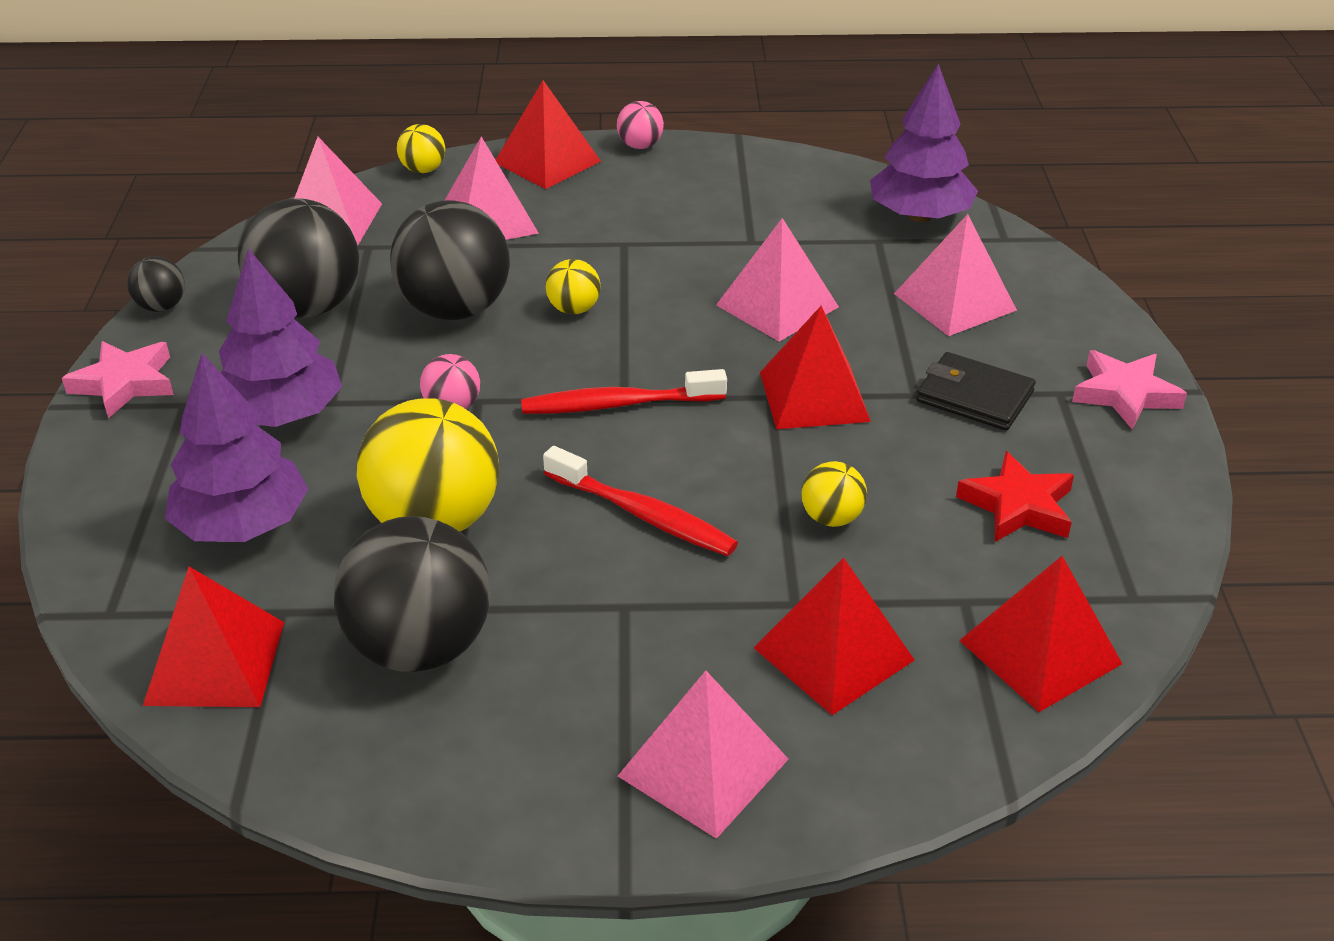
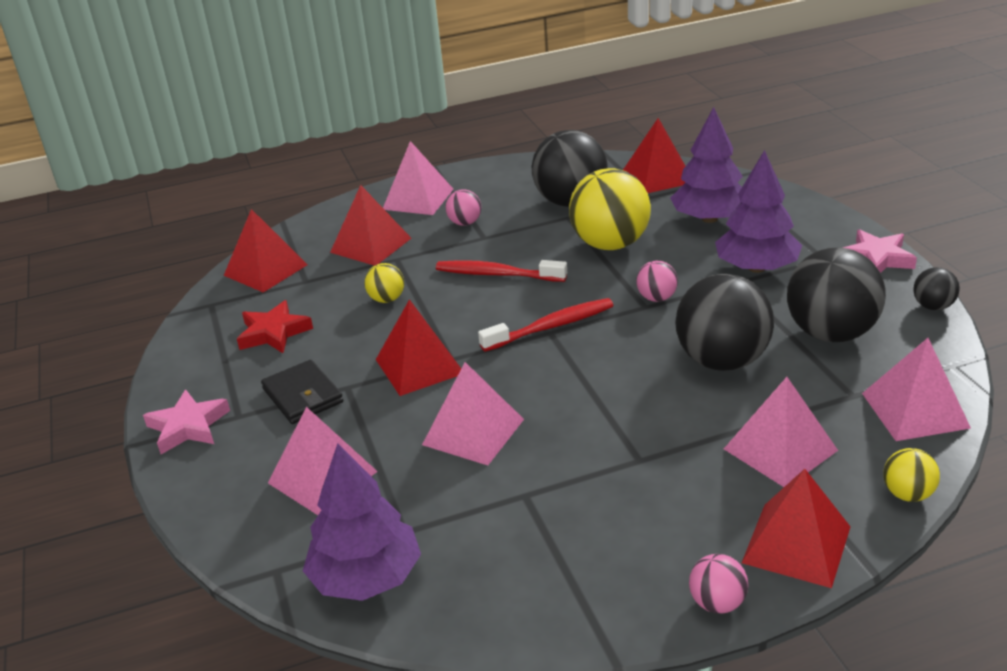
camera: 165 degrees right, 5 degrees down
yellow ball [545,259,601,314] -> none
black wallet [916,352,1036,431] -> black wallet turned 45 degrees clockwise [261,360,343,424]
none -> pink ball [445,189,481,226]

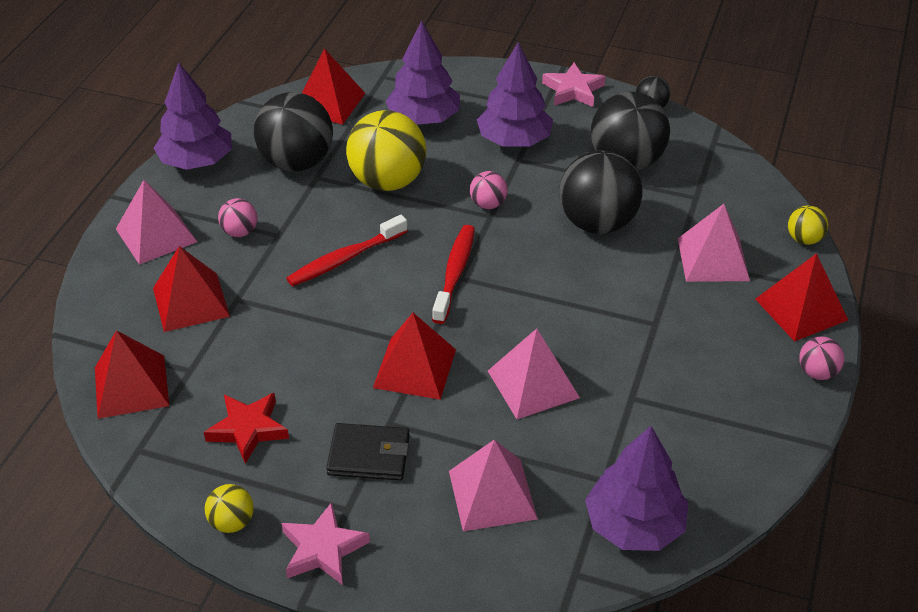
camera: 55 degrees left, 10 degrees up
yellow ball [364,263,404,303] -> yellow ball moved to [205,484,254,533]
pink pyramid [862,338,971,441] -> none
none -> purple tree [154,62,232,170]

